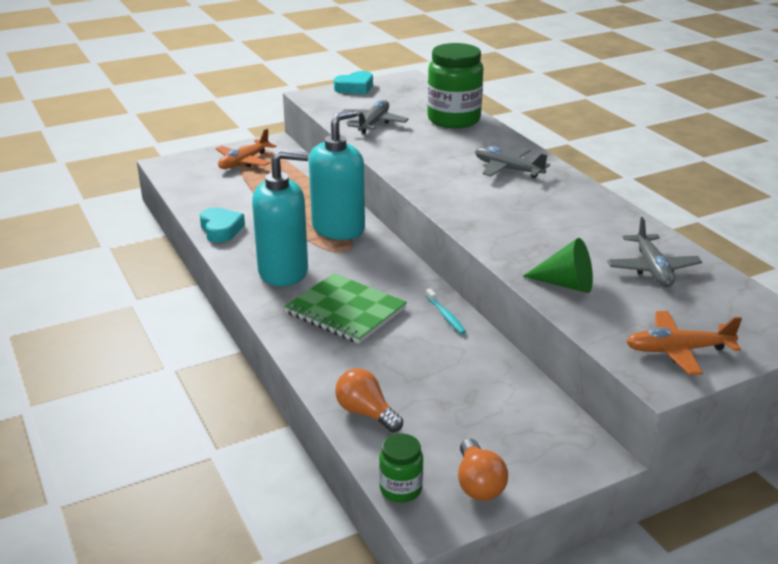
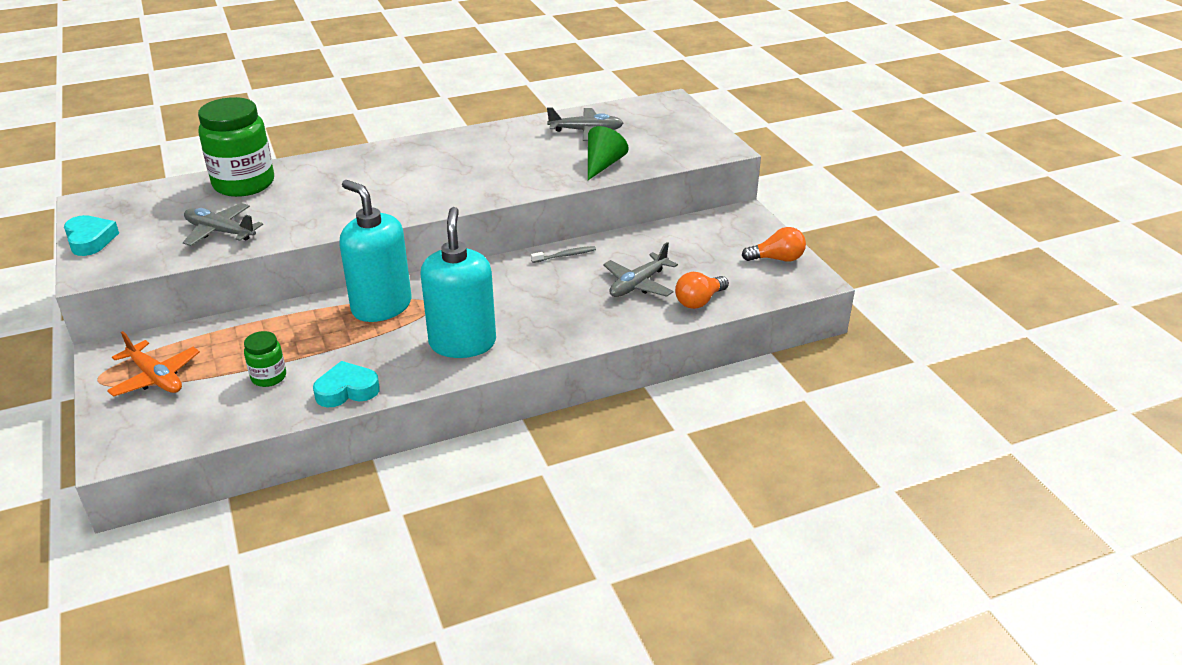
camera: 85 degrees left, 5 degrees up
green notebook [284,273,407,344] -> none
green jar [379,434,423,503] -> green jar moved to [244,331,286,387]
turquoise toothbrush [425,289,466,334] -> grey toothbrush [531,246,596,263]
grey plane [475,146,550,178] -> grey plane moved to [603,242,678,297]
orange plane [626,311,742,375] -> none

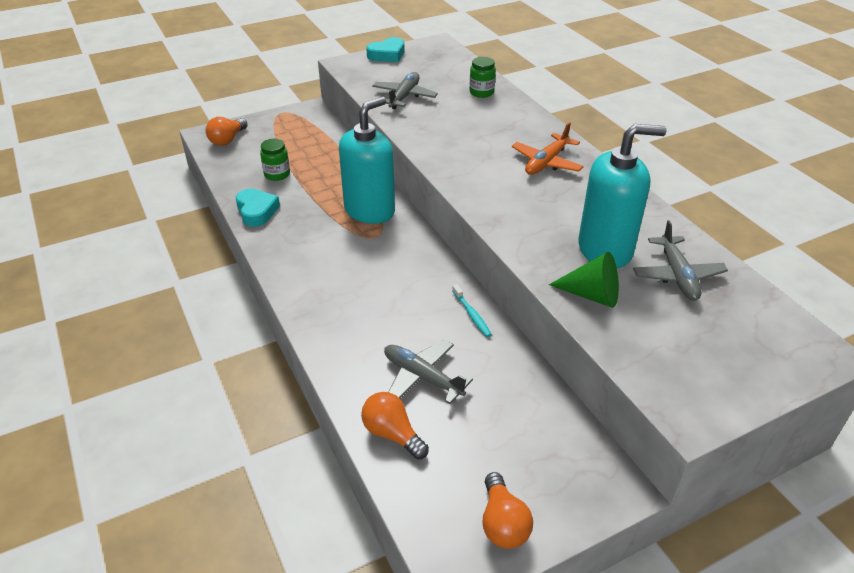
camera: 85 degrees right, 5 degrees up
orange plane [107,331,200,397] -> orange plane moved to [512,122,584,175]
green jar [198,97,274,197] -> green jar [469,57,496,98], size x0.48
turquoise soap dispenser [420,207,496,358] -> turquoise soap dispenser moved to [578,124,667,268]
grey toothbrush [531,246,596,263] -> turquoise toothbrush [452,284,492,337]
none -> orange light bulb [206,117,248,146]

